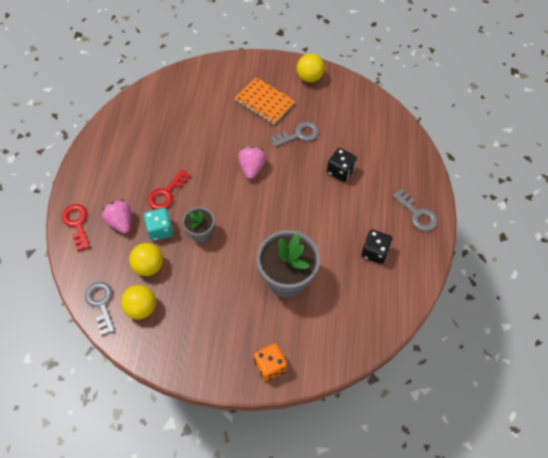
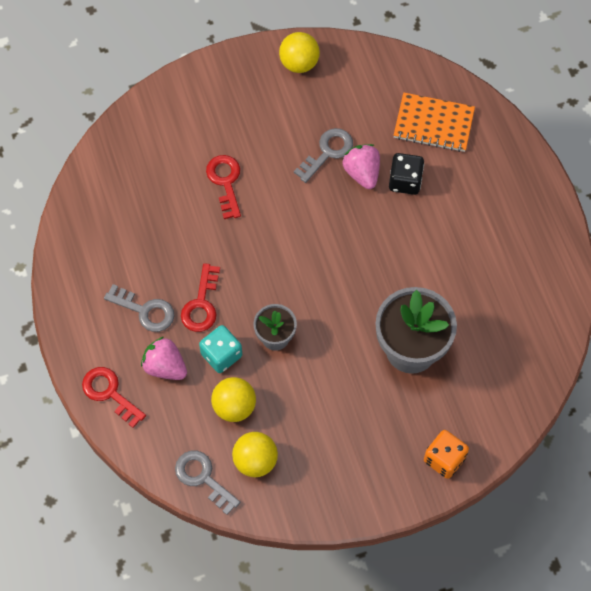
camera: 25 degrees left, 5 degrees up
orange notebook [234,77,295,125] -> orange notebook moved to [393,93,475,152]
pink strawberry [238,146,266,179] -> pink strawberry moved to [342,144,380,189]
black dice [361,230,392,264] -> none
grey key [393,189,438,231] -> grey key moved to [104,284,174,332]
none -> red key [206,155,241,219]

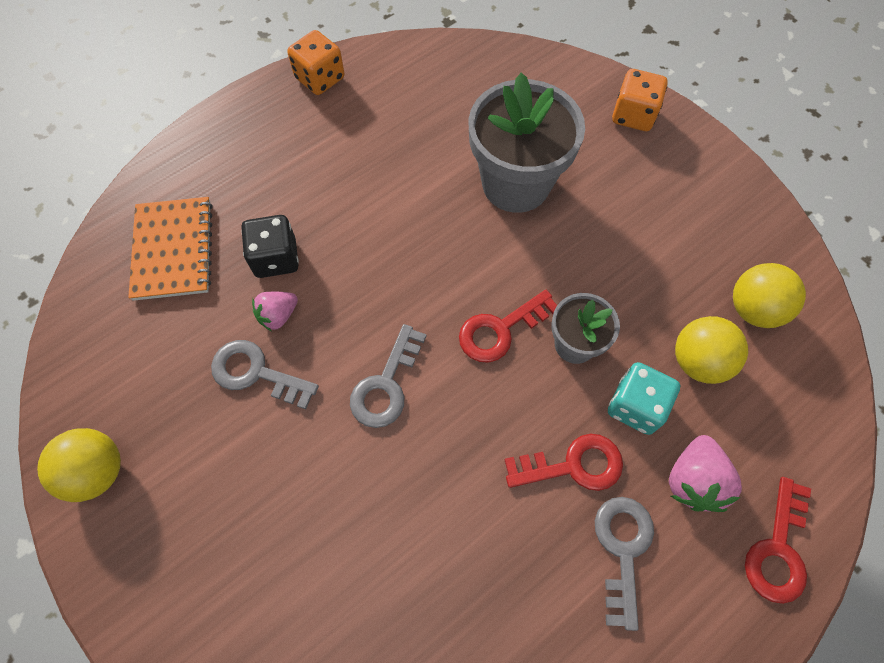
camera: 110 degrees left, 0 degrees up
grey key [175,451,241,515] -> grey key moved to [350,324,427,428]
red key [206,155,241,219] -> red key moved to [459,290,557,363]
pink strawberry [342,144,380,189] -> pink strawberry [252,292,298,331], size x0.66
none -> orange dice [287,30,345,95]

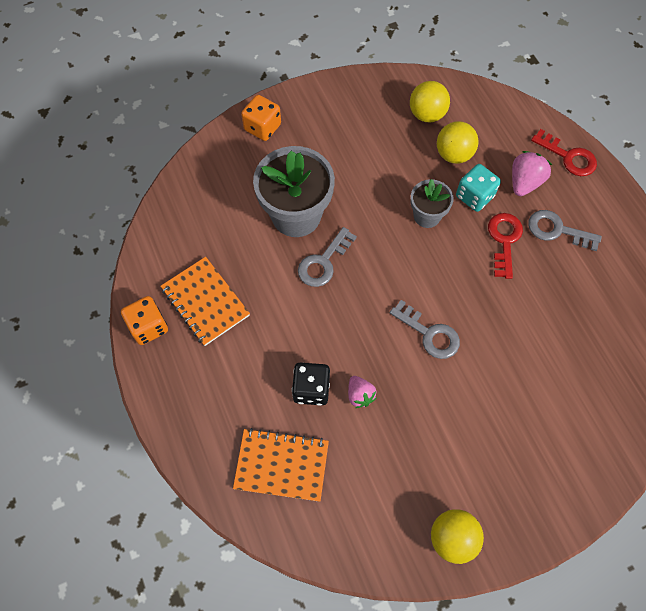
camera: 75 degrees left, 0 degrees up
grey key [211,340,319,409] -> grey key moved to [298,227,357,287]
red key [459,290,557,363] -> none
pink strawberry [669,435,742,512] -> pink strawberry turned 90 degrees counterclockwise [512,151,552,196]
none -> orange notebook [161,257,250,346]

